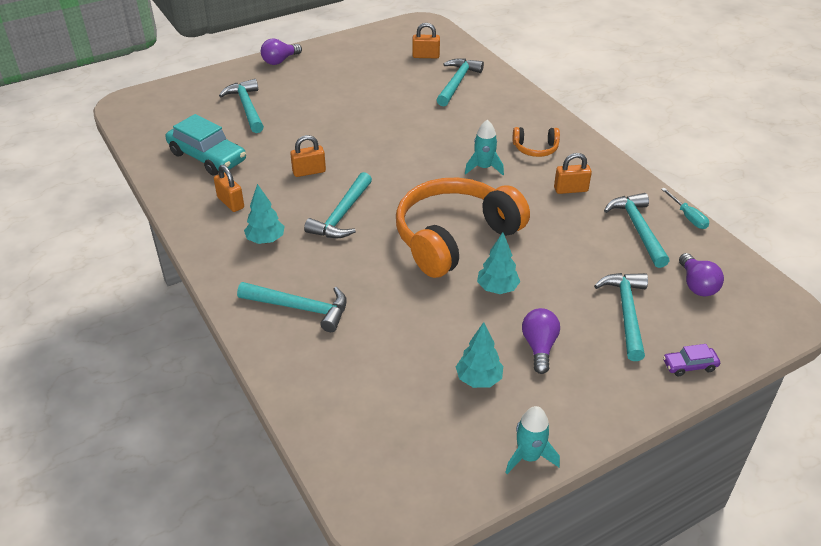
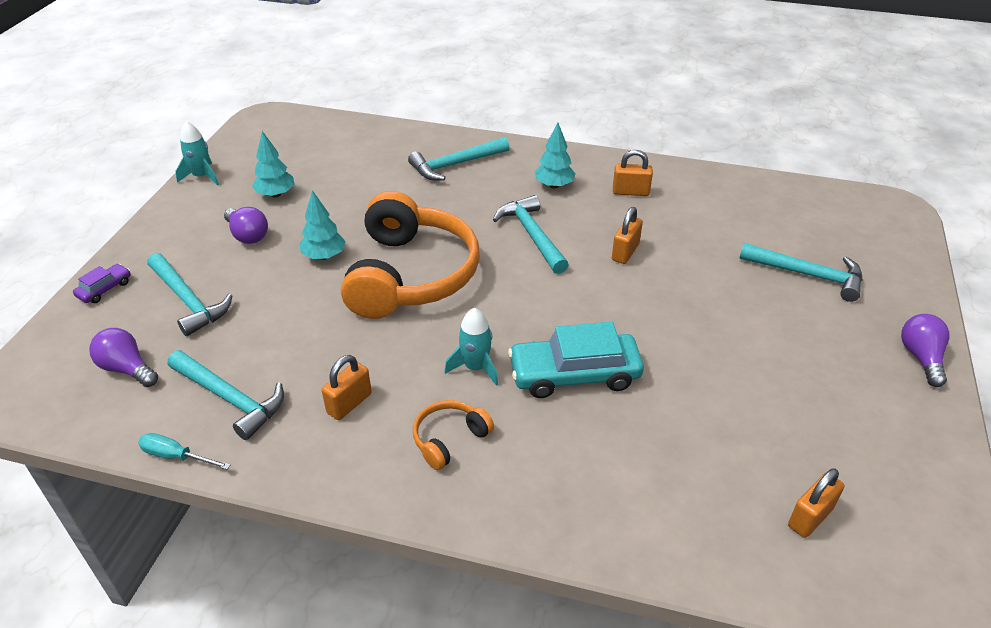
camera: 135 degrees right, 0 degrees up
turquoise car [166,114,246,175] -> turquoise car moved to [508,322,644,398]
turquoise hammer [437,58,484,106] -> none

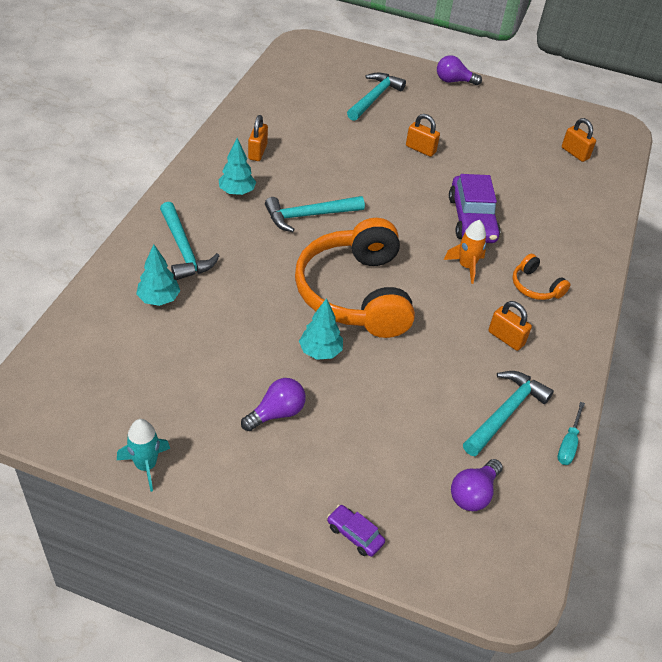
camera: 90 degrees left, 5 degrees up
turquoise hammer [147,253,233,336] -> none
turquoise tree [252,131,295,198] -> turquoise tree moved to [136,244,180,306]
orange headphones [341,191,480,319] -> orange headphones turned 105 degrees counterclockwise [295,218,415,338]
turquoise rocket [444,308,498,386] -> orange rocket [444,220,486,284]
turquoise car [508,322,644,398] -> purple car [449,174,500,243]
orange padlock [612,207,643,264] -> orange padlock moved to [406,114,440,157]

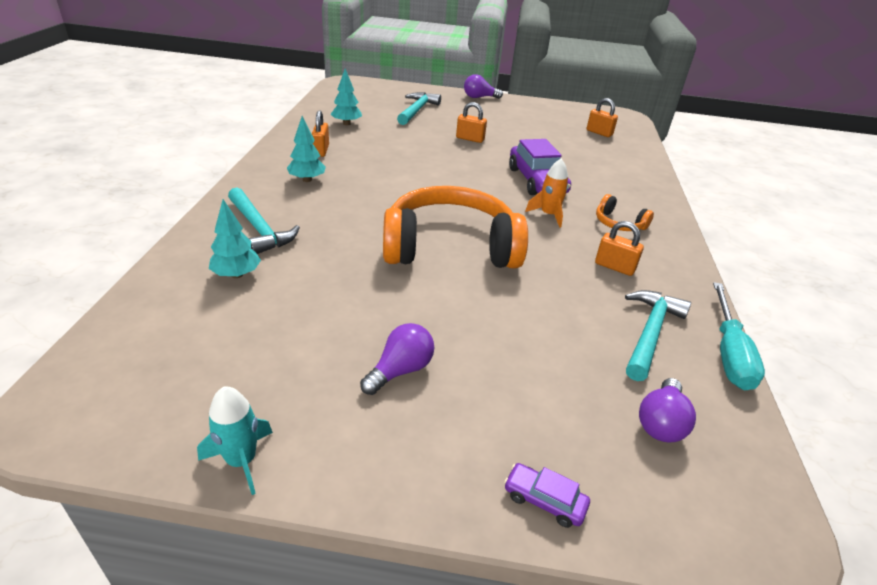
camera: 10 degrees left, 10 degrees down
turquoise hammer [265,196,365,232] -> none
orange headphones [295,218,415,338] -> orange headphones turned 105 degrees clockwise [383,186,528,268]
turquoise tree [299,298,343,360] -> turquoise tree moved to [331,69,362,125]
turquoise screwdriver [557,402,585,465] -> turquoise screwdriver [713,282,765,390], size x1.72

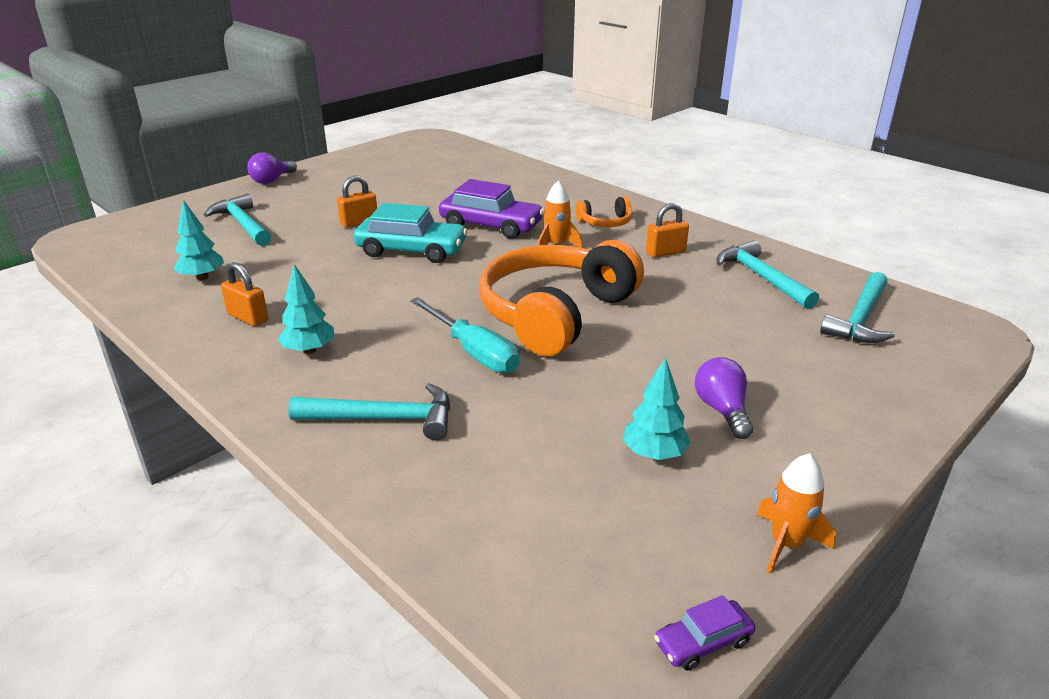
camera: 50 degrees left, 5 degrees down
turquoise rocket [197,387,273,495] -> orange rocket [757,453,836,573]
turquoise tree [209,199,261,278] -> turquoise tree moved to [623,357,691,460]
purple car [504,463,590,528] -> purple car moved to [654,595,755,670]
orange padlock [587,98,618,137] -> none
purple light bulb [639,378,696,443] -> turquoise hammer [820,272,895,343]
turquoise screwdriver [713,282,765,390] -> turquoise screwdriver moved to [410,297,520,373]
none -> turquoise car [354,203,468,263]

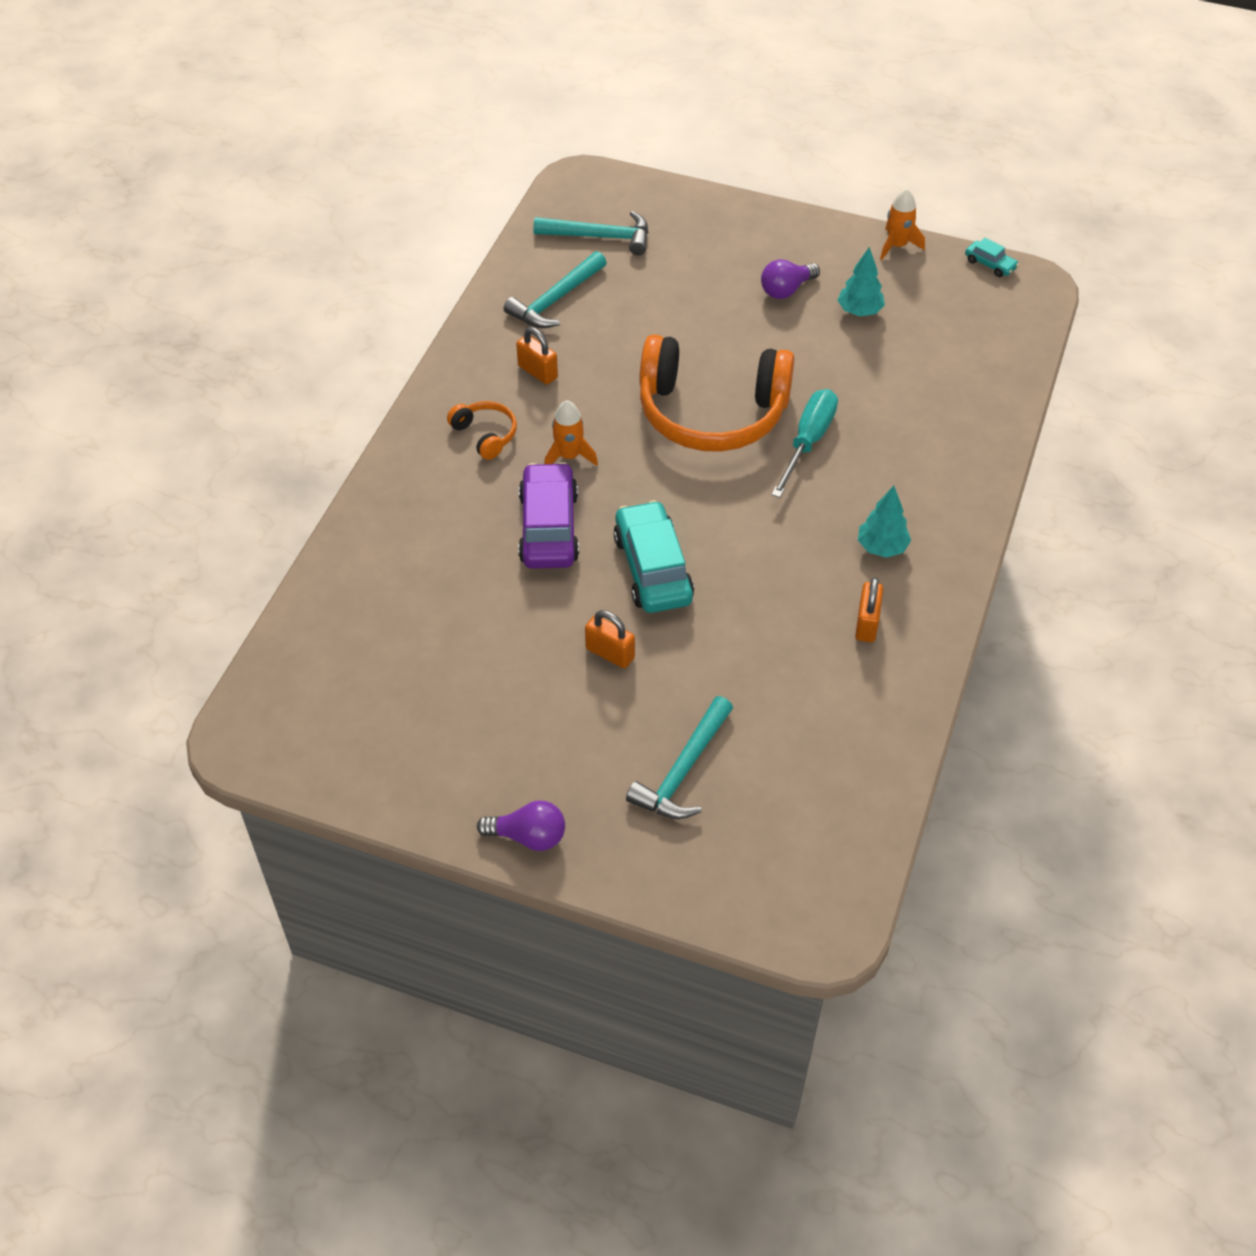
camera: 115 degrees left, 20 degrees up
turquoise tree [173,200,224,280] -> none
turquoise hammer [288,383,450,440] -> none
purple car [654,595,755,670] -> turquoise car [965,238,1019,277]

